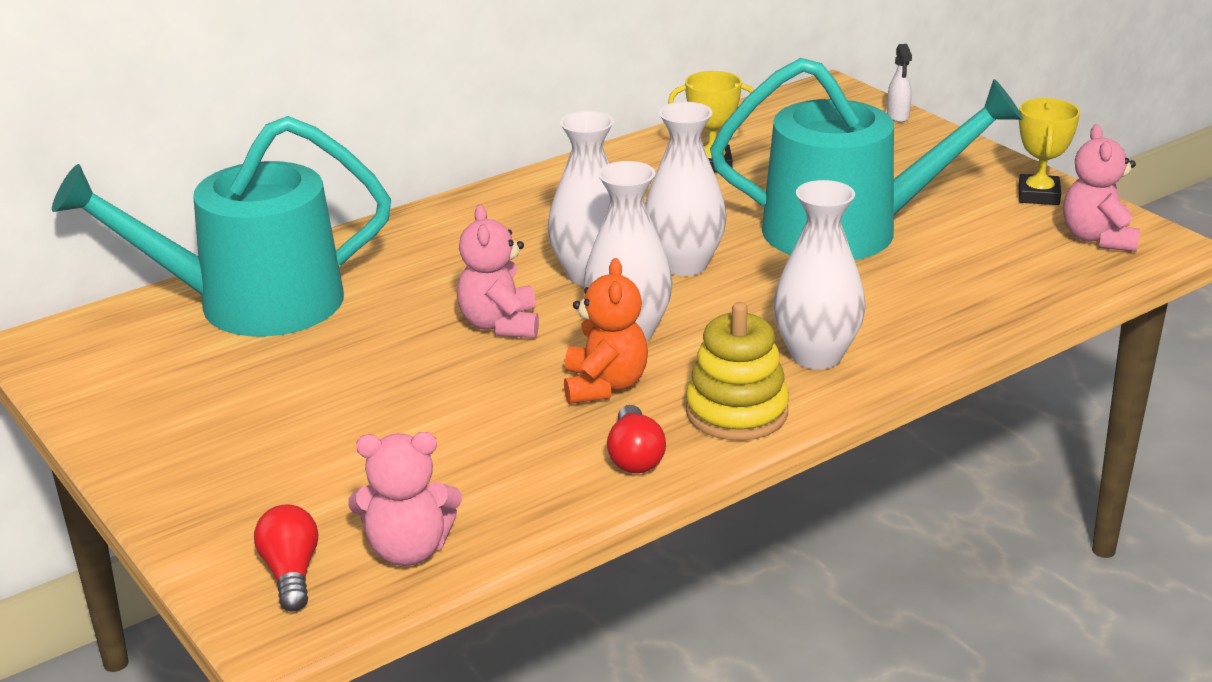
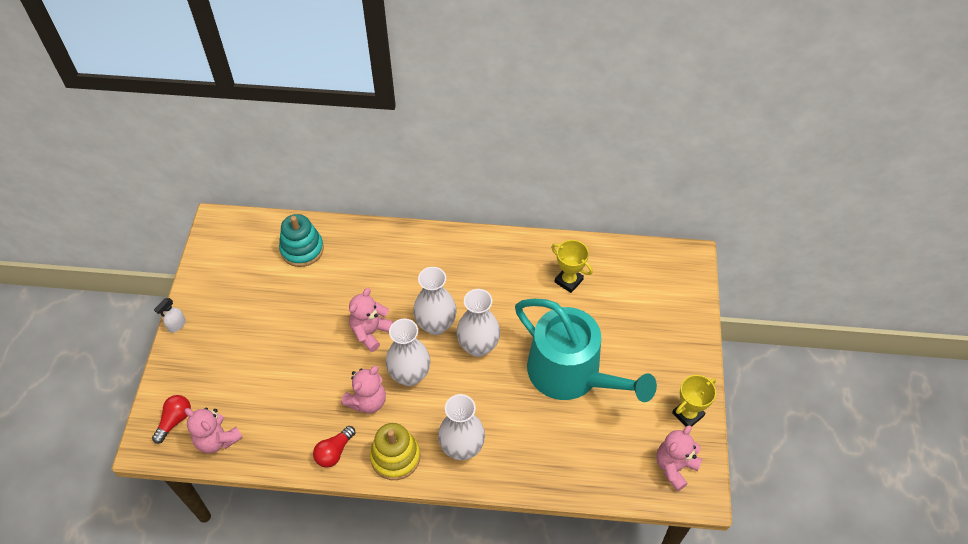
camera: 40 degrees right, 25 degrees up
turquoise watering can [52,116,391,337] -> turquoise stacking toy [279,214,324,267]
orange teddy bear [564,258,648,404] -> pink teddy bear [341,366,386,413]
white spray bottle [887,44,912,122] -> white spray bottle moved to [154,298,186,333]

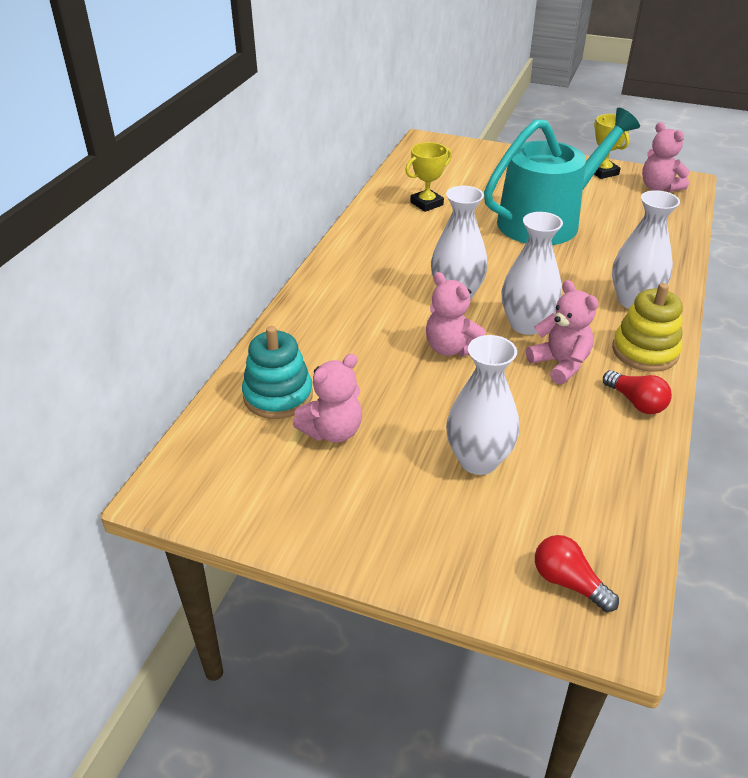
camera: 75 degrees left, 15 degrees down
white spray bottle [154,298,186,333] -> none
pink teddy bear [185,408,243,453] -> pink teddy bear moved to [293,354,362,443]
white vase [456,289,500,357] -> white vase moved to [446,335,519,475]

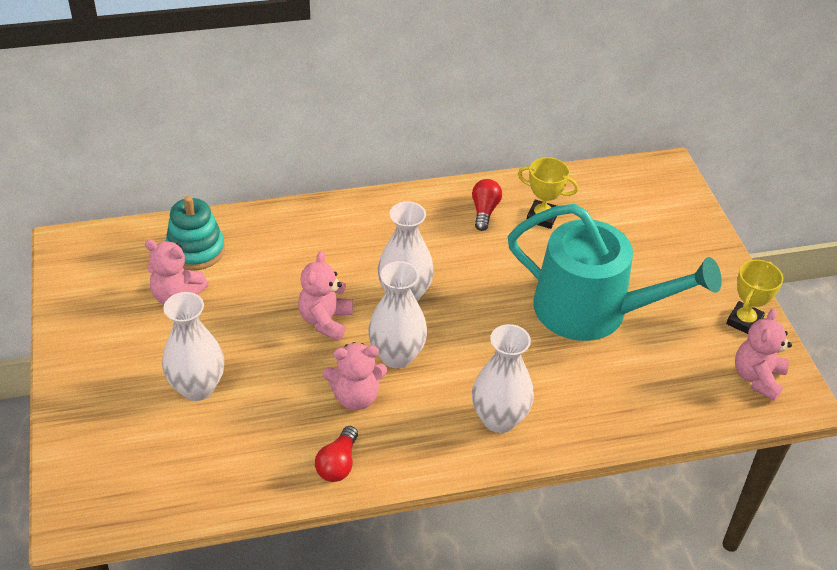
camera: 55 degrees right, 5 degrees up
pink teddy bear [526,280,598,384] -> pink teddy bear turned 60 degrees clockwise [323,342,387,410]
red light bulb [535,535,619,612] -> red light bulb moved to [472,179,502,231]
yellow stacking toy [612,283,683,372] -> none

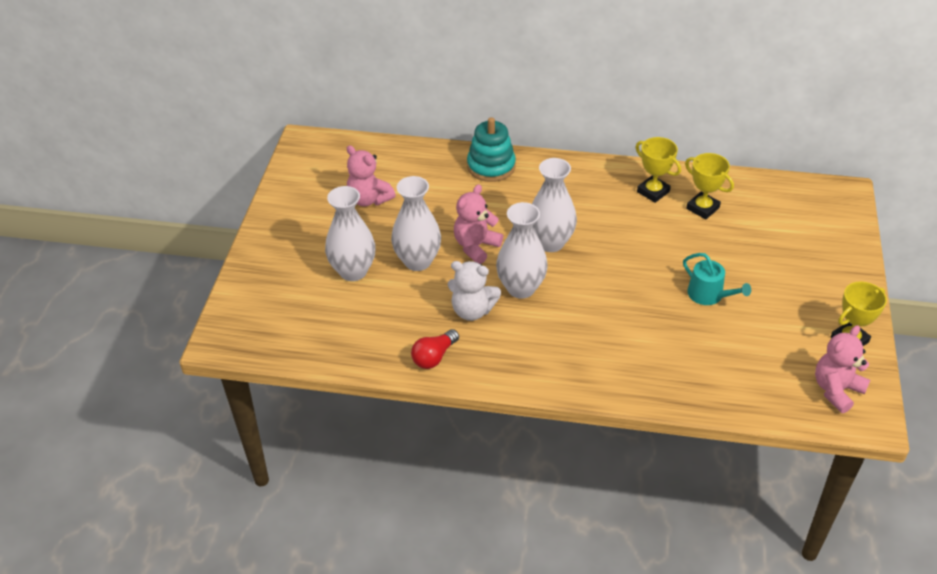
camera: 25 degrees right, 0 degrees up
turquoise stacking toy [166,196,225,271] -> turquoise stacking toy moved to [467,117,516,182]
pink teddy bear [323,342,387,410] -> white teddy bear [448,261,501,321]
red light bulb [472,179,502,231] -> yellow trophy [636,137,681,203]
white vase [472,324,534,433] -> white vase moved to [391,176,441,271]
turquoise watering can [508,204,722,341] -> turquoise watering can [683,253,751,305], size x0.41

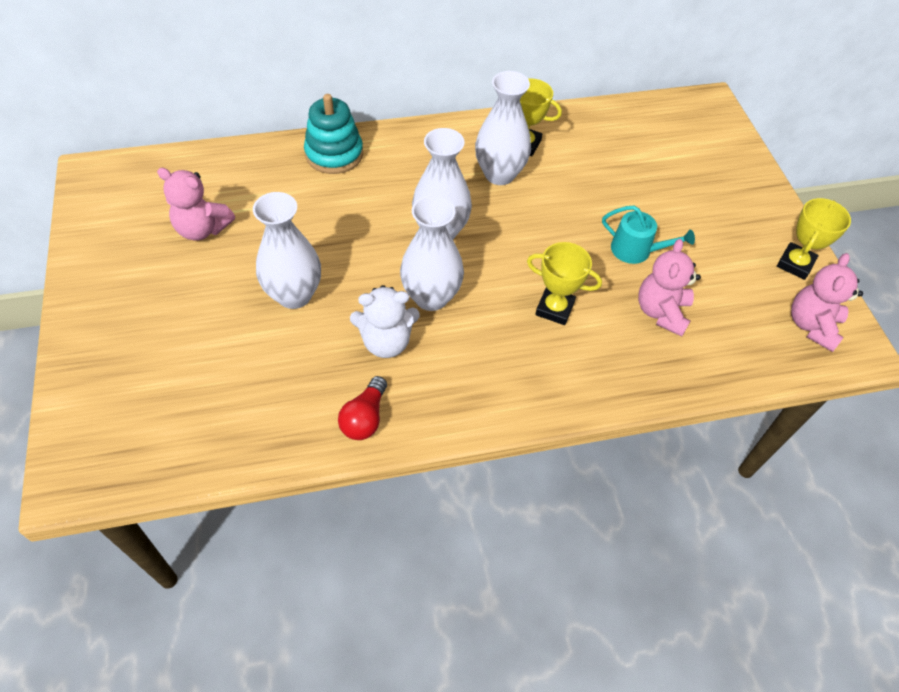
camera: 25 degrees left, 10 degrees up
white vase [325,186,376,281] -> white vase moved to [475,71,531,185]
pink teddy bear [454,184,503,264] -> pink teddy bear moved to [638,239,701,337]
yellow trophy [685,153,734,219] -> yellow trophy moved to [527,242,602,325]

